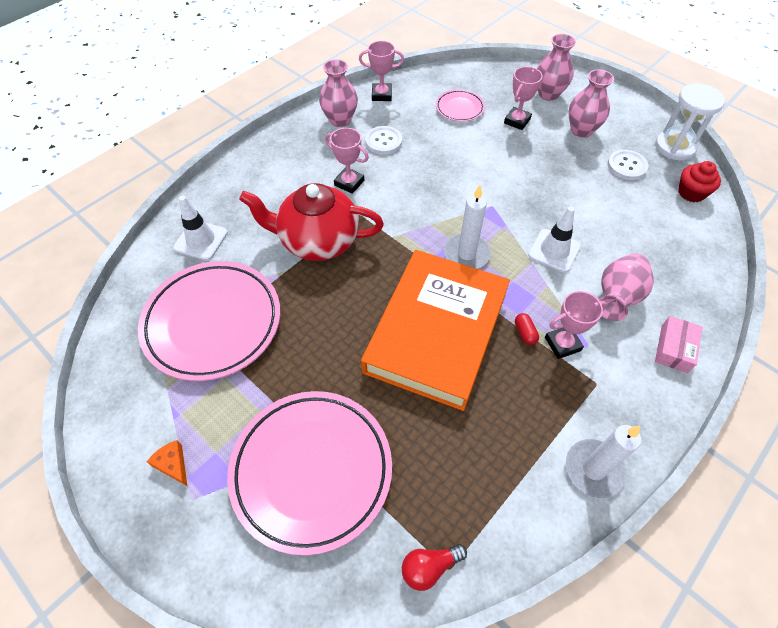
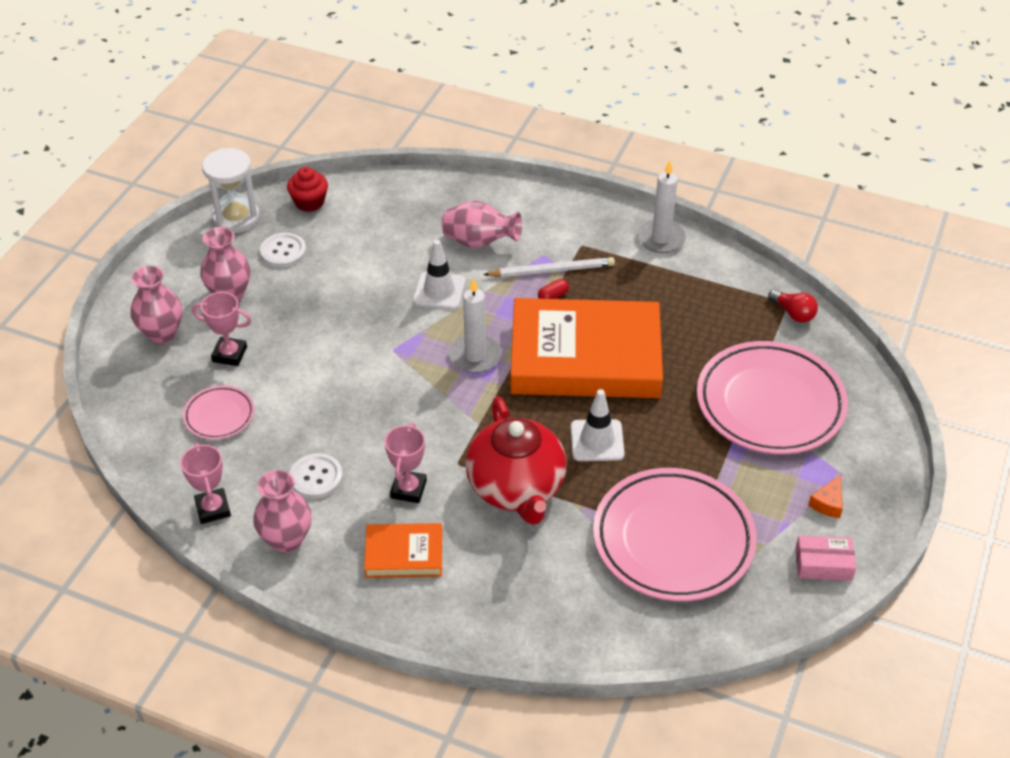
camera: 110 degrees left, 10 degrees down
white traffic cone [173,196,228,261] -> white traffic cone moved to [571,389,625,461]
pink trophy [545,291,608,359] -> white pencil [483,257,615,277]
pink box [655,316,702,373] -> pink box moved to [795,535,856,581]
none -> orange book [364,523,442,578]

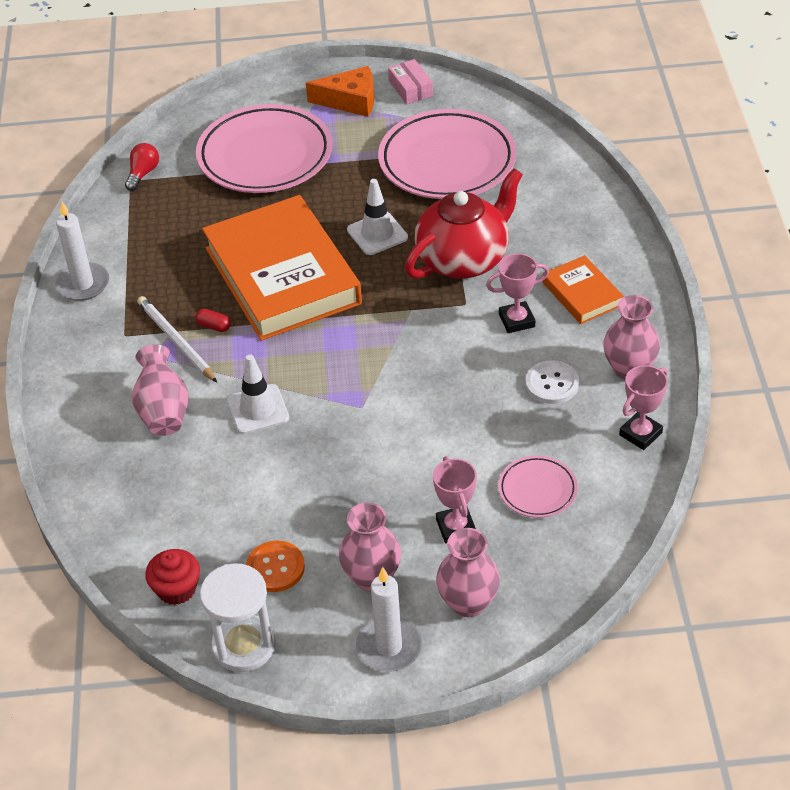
camera: 115 degrees left, 0 degrees up
white button [260,233,306,268] -> orange button [246,540,305,592]
white candle [449,277,502,373] -> white candle moved to [356,567,422,672]
orange cheese [808,475,843,518] -> orange cheese [306,66,374,117], size x1.85

